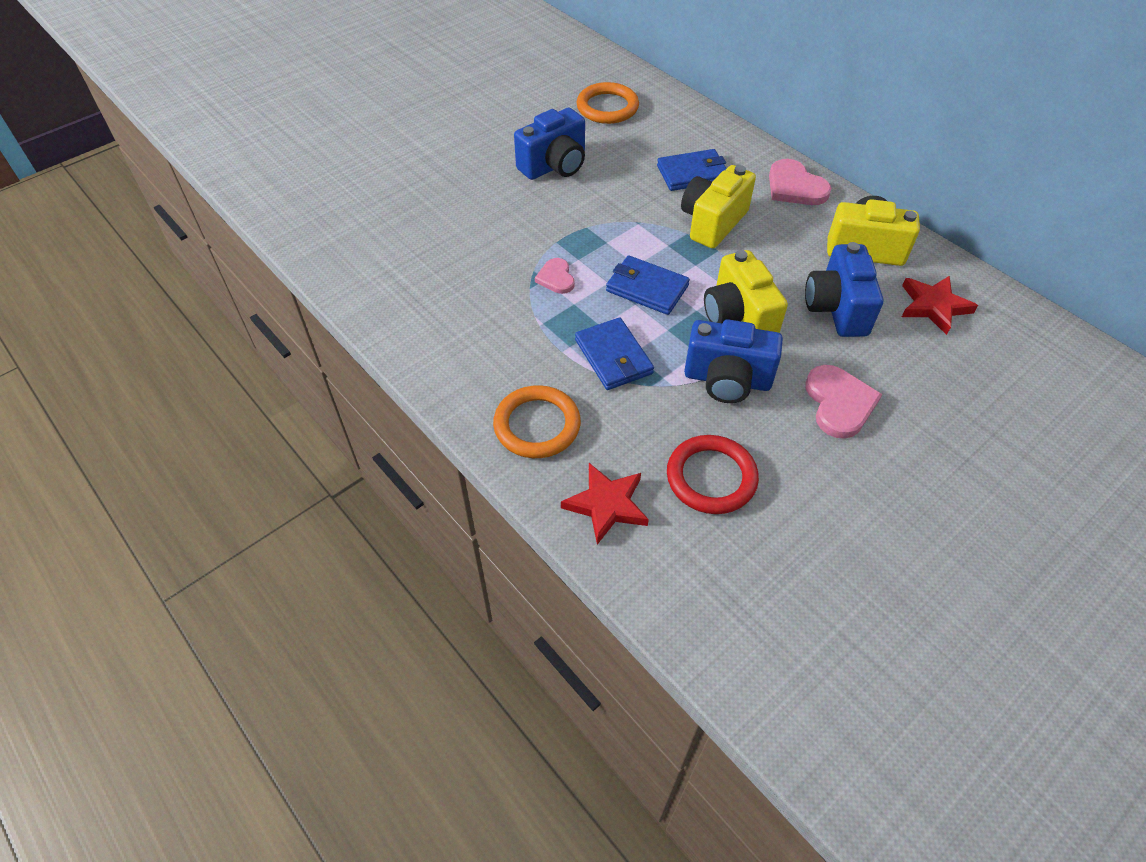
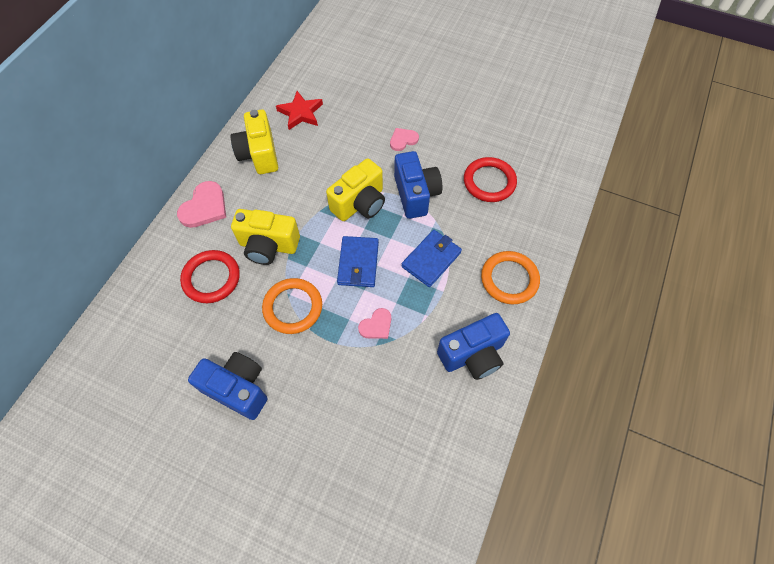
camera: 115 degrees left, 10 degrees up
red star [561,463,649,545] -> none
orange ring [576,82,639,124] -> orange ring moved to [262,278,322,334]
blue wallet [657,149,727,191] -> red ring [180,250,240,303]
blue camera [805,242,883,337] -> blue camera moved to [437,313,510,380]
pink heart [805,365,882,439] -> pink heart [390,128,419,151], size x0.61

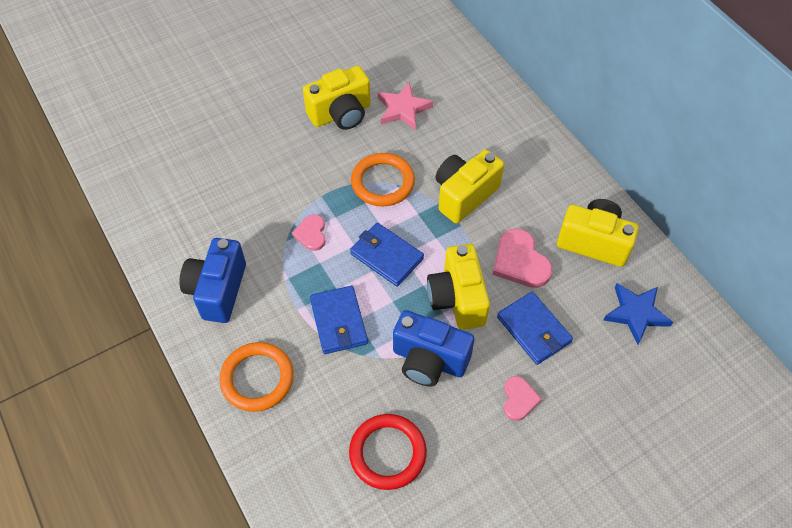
camera: 125 degrees right, 5 degrees down
pink heart [177,181,226,228] -> pink heart moved to [492,229,553,288]
red ring [180,250,240,303] -> none
blue camera [188,352,268,420] -> yellow camera [303,66,371,130]
red star [276,91,323,130] -> blue star [604,283,673,345]
none -> pink star [378,82,433,130]
none -> blue wallet [497,292,573,365]

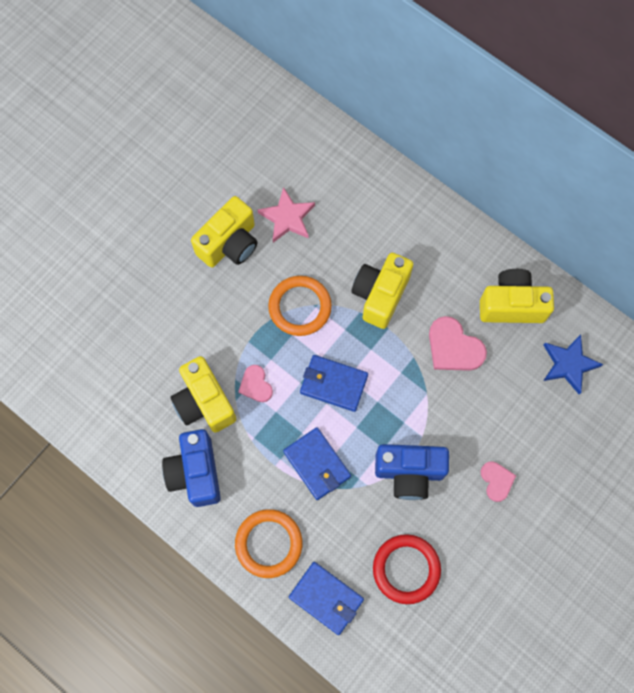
camera: 20 degrees left, 15 degrees up
yellow camera [427,244,490,330] -> yellow camera moved to [170,356,236,432]
blue wallet [497,292,573,365] -> blue wallet moved to [289,562,364,635]

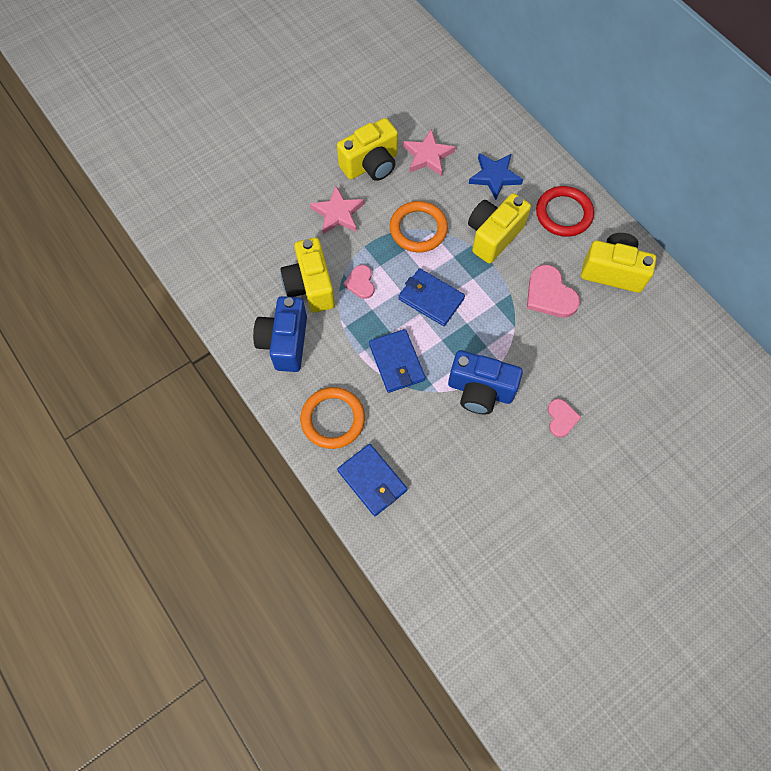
camera: 15 degrees right, 5 degrees down
red ring [373,534,441,604] -> red ring moved to [536,186,594,237]
blue star [543,334,603,394] -> blue star moved to [469,153,523,200]
none -> pink star [310,185,364,234]

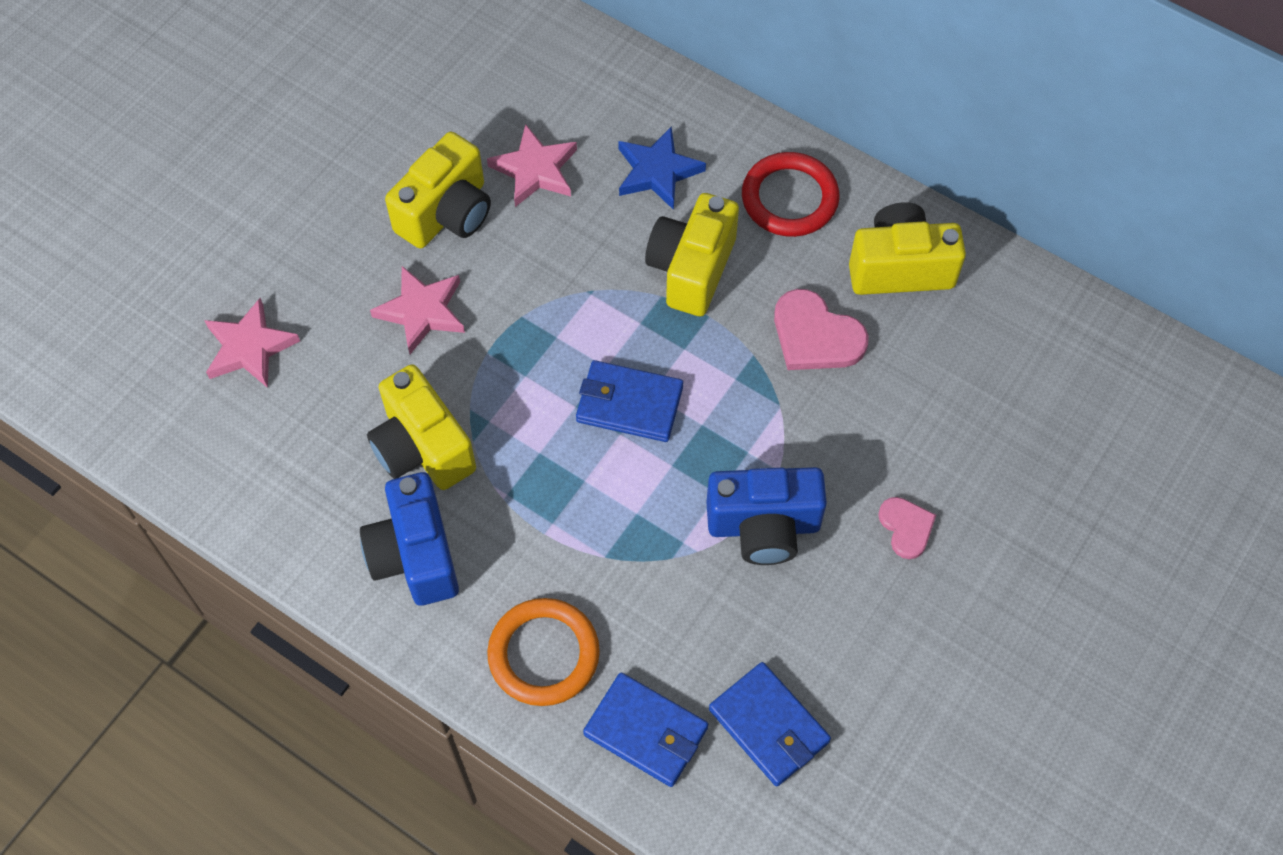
camera: 20 degrees left, 5 degrees down
pink heart [343,265,374,299] -> none
blue wallet [369,329,425,393] -> blue wallet moved to [709,662,831,786]
orange ring [390,201,448,252] -> none
none -> pink star [204,298,300,388]

